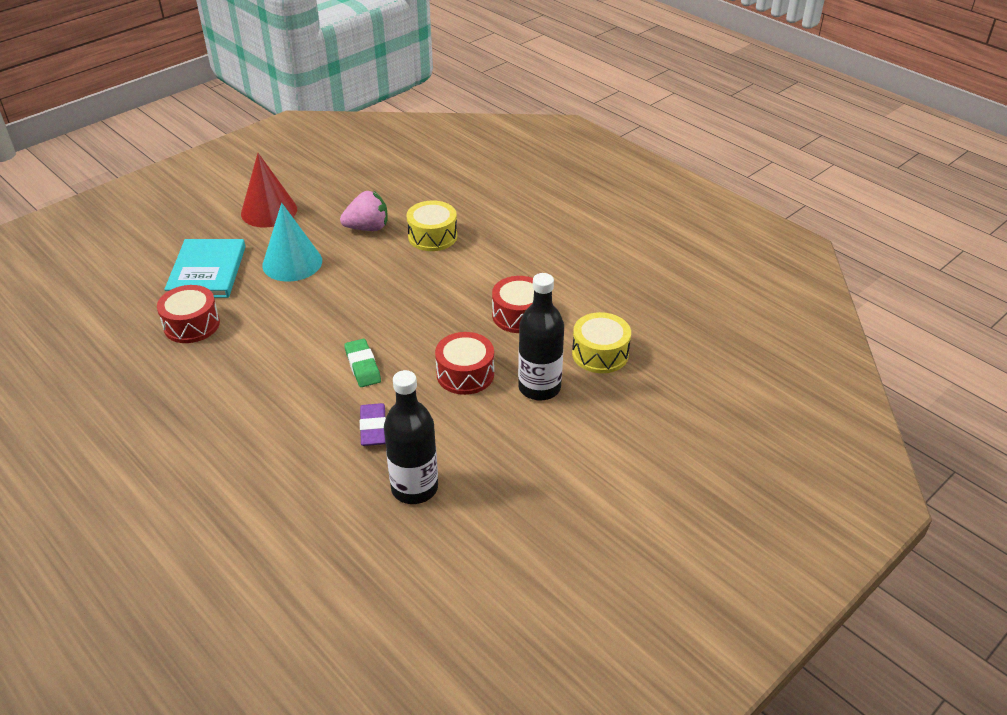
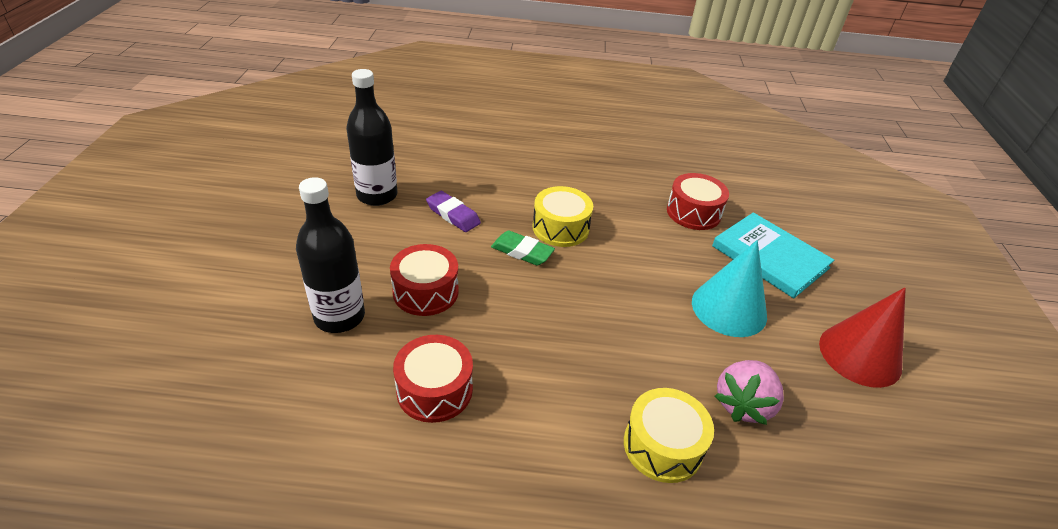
camera: 135 degrees right, 0 degrees up
yellow drum [572,312,631,373] -> yellow drum moved to [533,186,593,247]

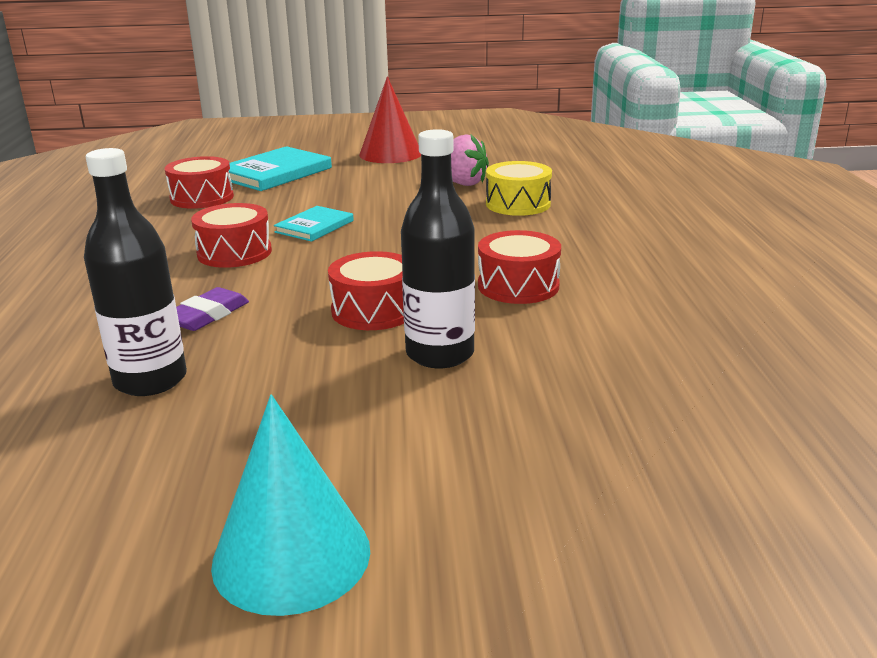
camera: 95 degrees left, 15 degrees down
green eraser [491,230,555,266] -> none
yellow drum [533,186,593,247] -> red drum [191,203,272,268]
turquoise cone [692,240,767,337] -> turquoise cone moved to [211,395,370,616]
none -> turquoise book [274,206,354,242]

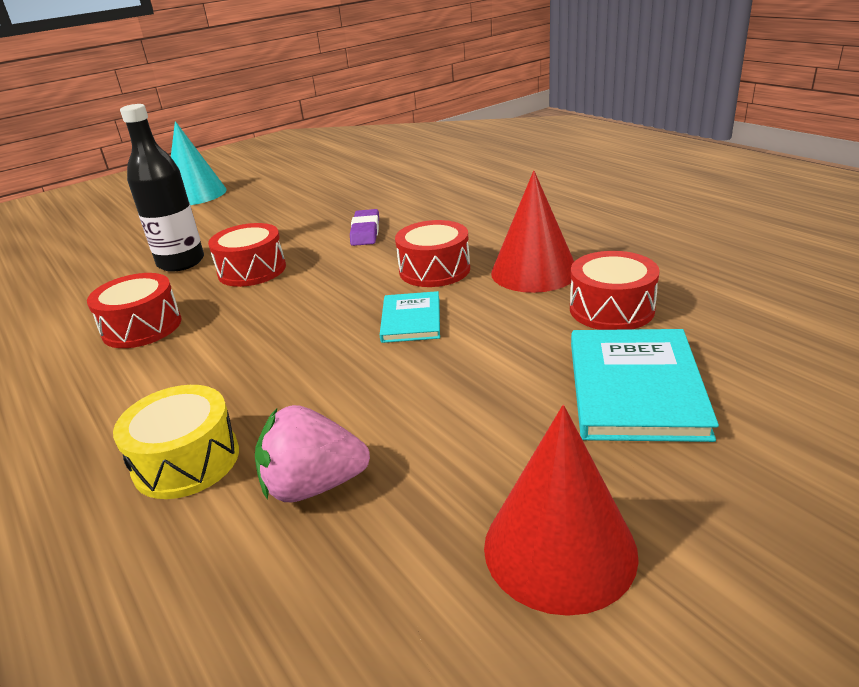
camera: 150 degrees right, 5 degrees up
black bottle [84,148,187,396] -> none
none -> red cone [491,171,574,293]

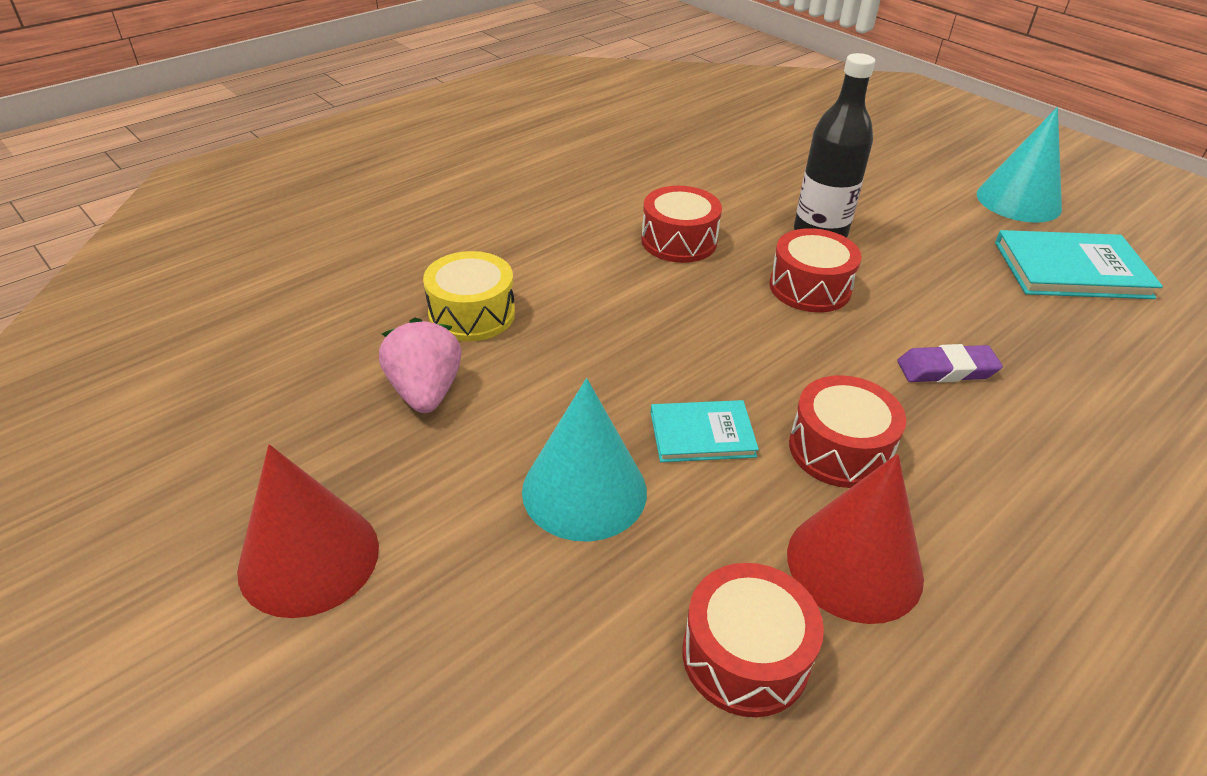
camera: 80 degrees right, 10 degrees up
turquoise book [571,329,719,442] -> turquoise book moved to [995,230,1163,299]
none -> turquoise cone [522,378,647,542]

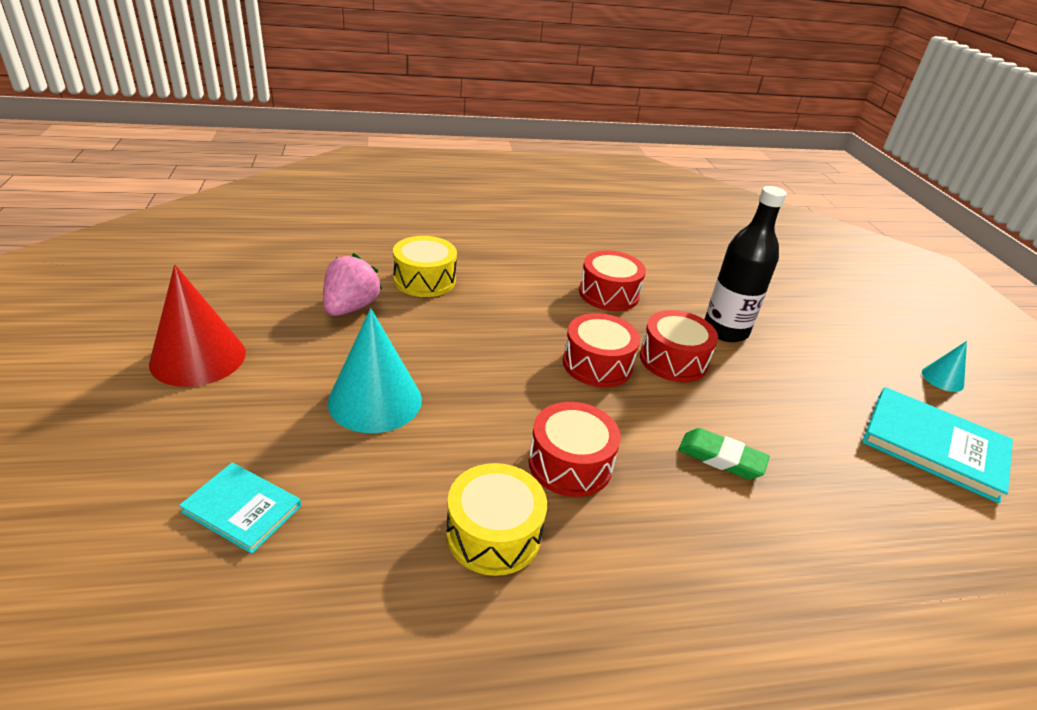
camera: 30 degrees right, 5 degrees down
turquoise book [651,400,759,462] -> turquoise book moved to [179,463,301,554]
red drum [682,563,824,717] -> red drum moved to [563,313,640,387]
red cone [787,454,924,624] -> yellow drum [446,463,547,576]
purple eraser [897,344,1003,383] -> green eraser [678,428,770,479]
turquoise cone [977,107,1062,223] -> turquoise cone [922,341,967,392], size x0.51

